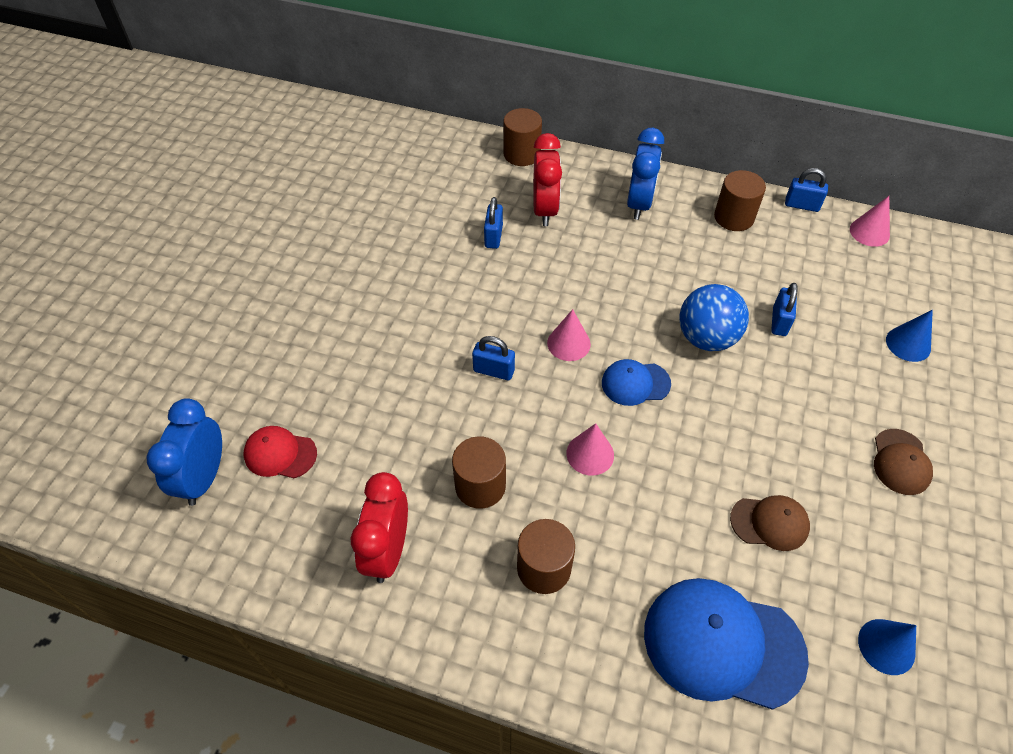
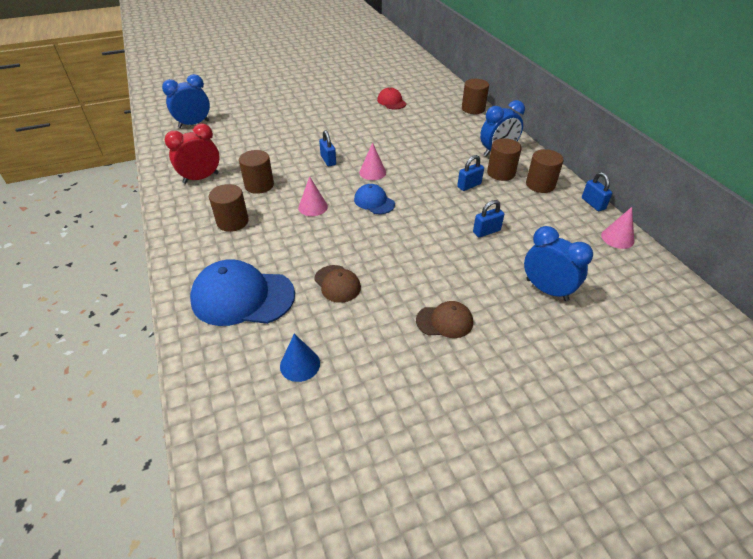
camera: 50 degrees right, 10 degrees down
red cap [244,426,317,478] -> red cap moved to [377,87,407,109]
blue padlock [484,197,503,249] -> blue padlock moved to [457,155,484,191]
red clock [533,133,562,226] -> none
blue cap [644,578,809,710] -> blue cap turned 60 degrees counterclockwise [190,259,295,326]
blue ball [679,284,749,351] -> none
brown cap [874,429,933,495] -> brown cap turned 150 degrees counterclockwise [416,301,473,338]
blue cone [886,310,933,362] -> blue clock [524,226,593,301]
none -> brown cylinder [487,138,522,181]

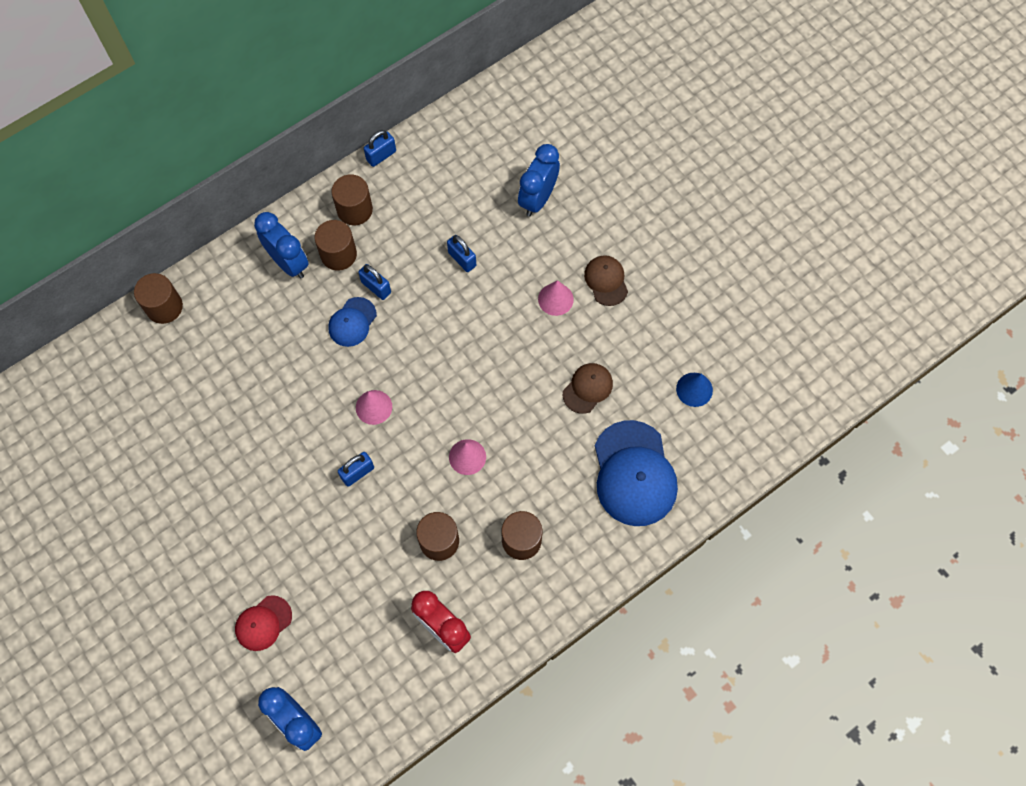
camera: 105 degrees left, 25 degrees up
blue cap [354,184,395,214] -> blue cap moved to [328,297,377,347]
red cap [377,87,407,109] -> red cap moved to [235,595,292,651]
pink cone [601,207,634,249] -> pink cone moved to [538,280,574,316]

